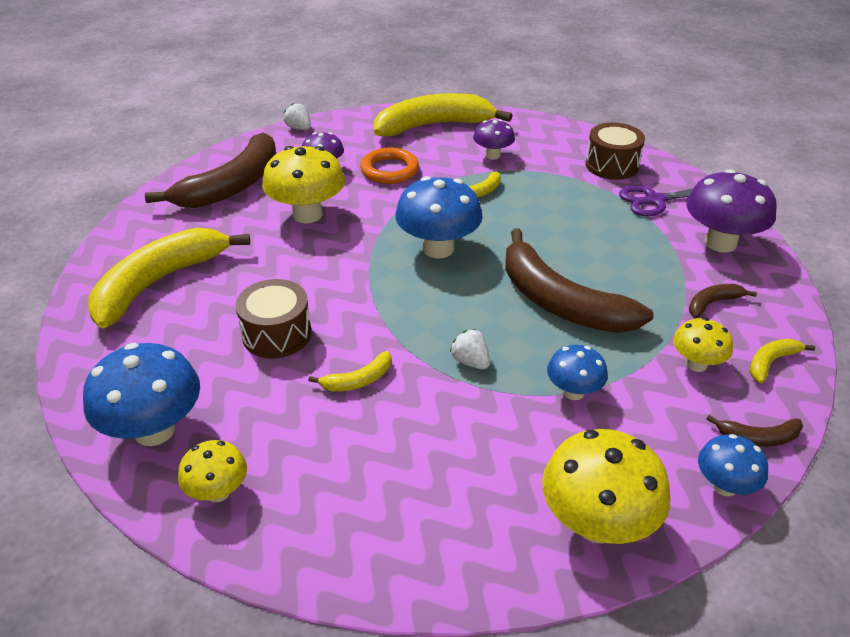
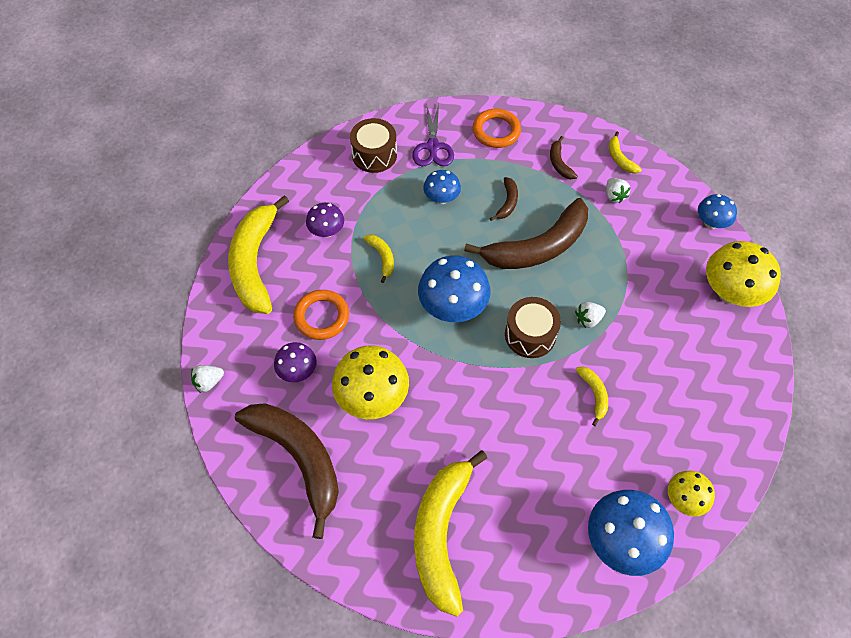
camera: 75 degrees left, 20 degrees up
yellow banana [88,228,250,328] -> yellow banana turned 45 degrees clockwise [414,450,487,617]
brown drum [236,279,312,358] -> brown drum moved to [505,297,561,358]
blue mushroom [547,345,608,400] -> blue mushroom moved to [424,170,461,204]
yellow mushroom [673,318,733,372] -> white strawberry [606,178,631,203]
purple mushroom [686,169,777,252] -> orange ring [472,109,521,148]
brown banana [707,415,803,447] -> brown banana moved to [490,177,518,221]

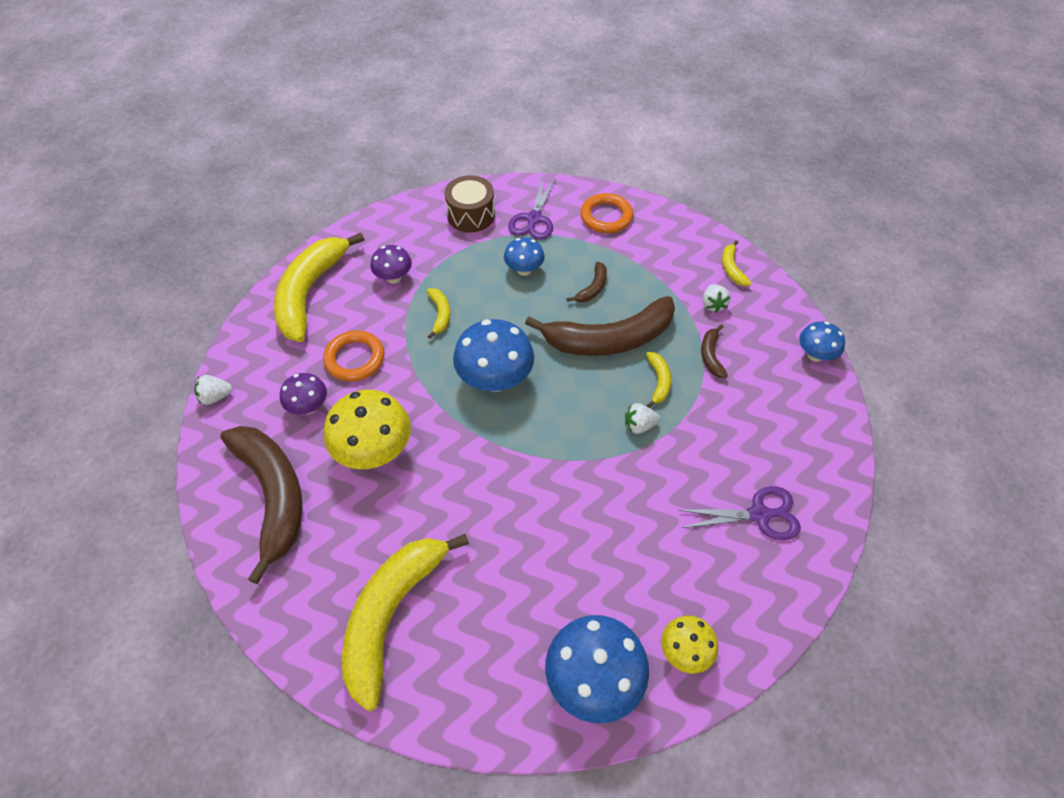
camera: 15 degrees right, 5 degrees down
brown drum [505,297,561,358] -> none
brown banana [550,136,577,179] -> brown banana moved to [701,324,728,378]
yellow banana [576,367,608,426] -> yellow banana moved to [646,352,671,408]
yellow mushroom [706,241,781,307] -> none
none -> purple scissors [678,486,801,540]

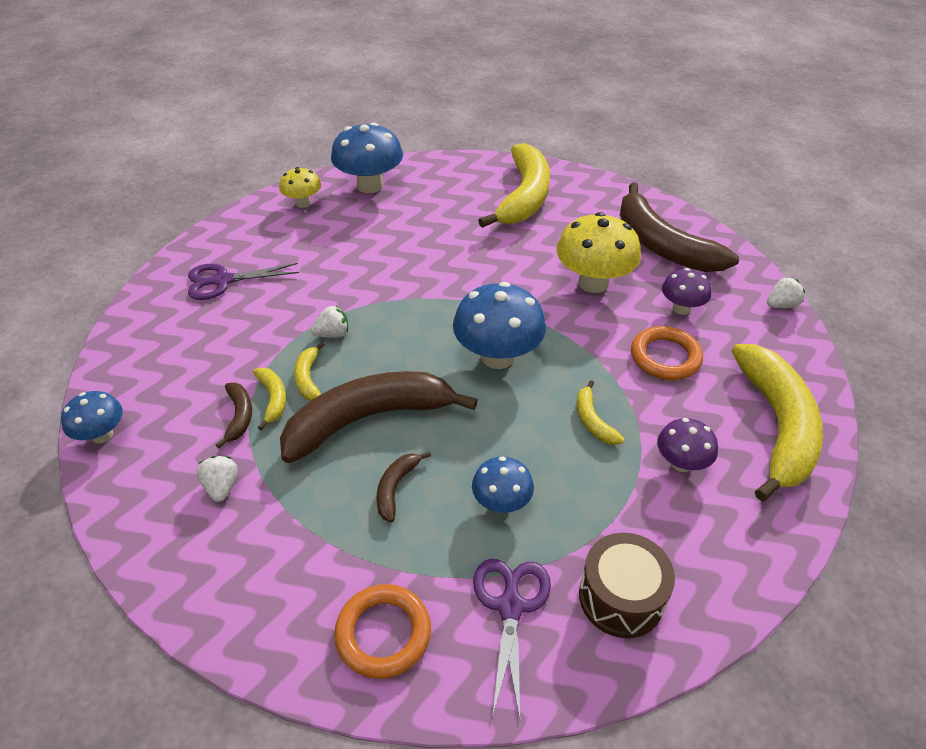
camera: 170 degrees right, 10 degrees down
yellow banana [722,240,752,286] -> yellow banana moved to [253,368,286,430]

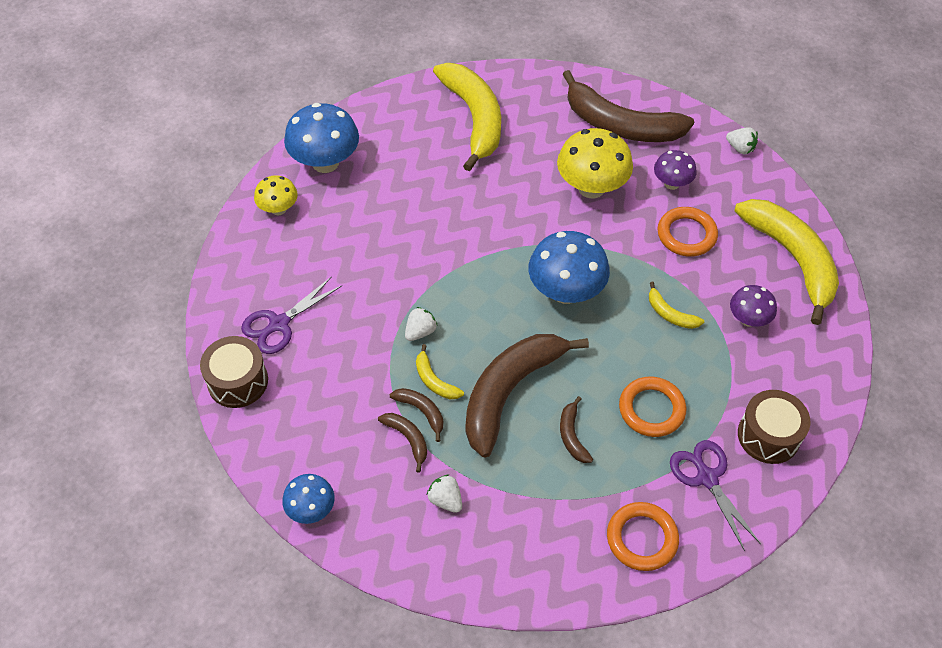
camera: 30 degrees left, 10 degrees up
yellow banana [253,368,286,430] -> brown banana [390,388,443,442]
blue mushroom [472,456,534,513] -> orange ring [619,376,686,437]
white strawberry [767,277,805,308] -> white strawberry turned 90 degrees clockwise [726,127,758,154]
none -> brown drum [200,336,268,408]

